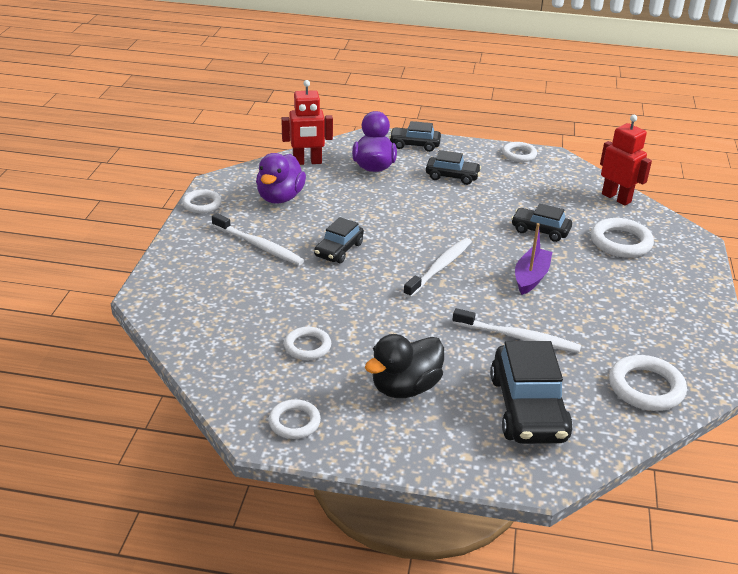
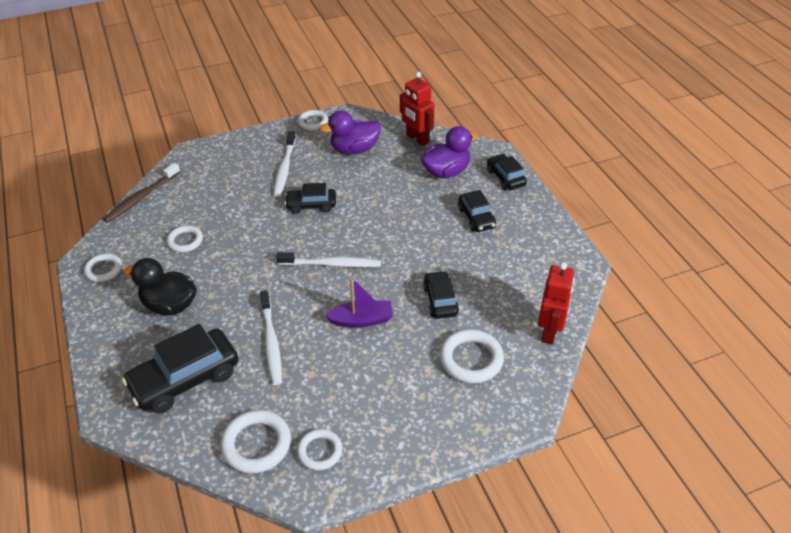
camera: 60 degrees right, 10 degrees up
white ring [502,142,537,162] -> white ring moved to [297,429,342,470]
none -> brown toothbrush [103,163,180,223]

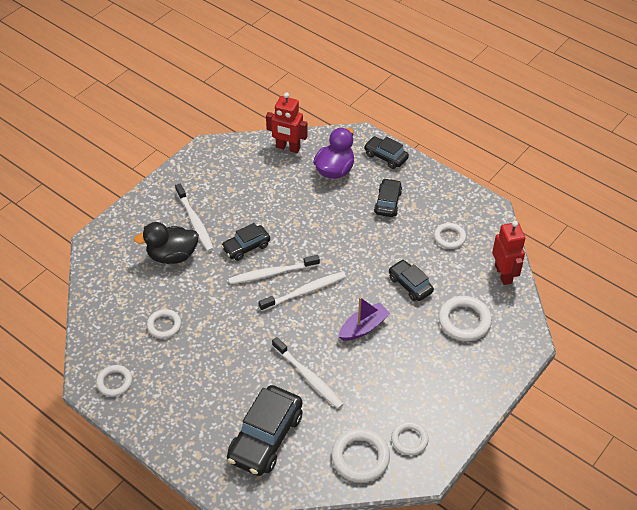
camera: 30 degrees left, 5 degrees up
brown toothbrush [103,163,180,223] -> none
black duck [124,258,197,316] -> black duck moved to [134,222,199,264]
white ring [298,110,328,130] -> white ring moved to [434,223,466,249]
purple duck [320,111,381,154] -> none
black car [458,190,496,232] -> black car turned 120 degrees counterclockwise [374,178,402,217]
none -> white toothbrush [228,255,320,284]

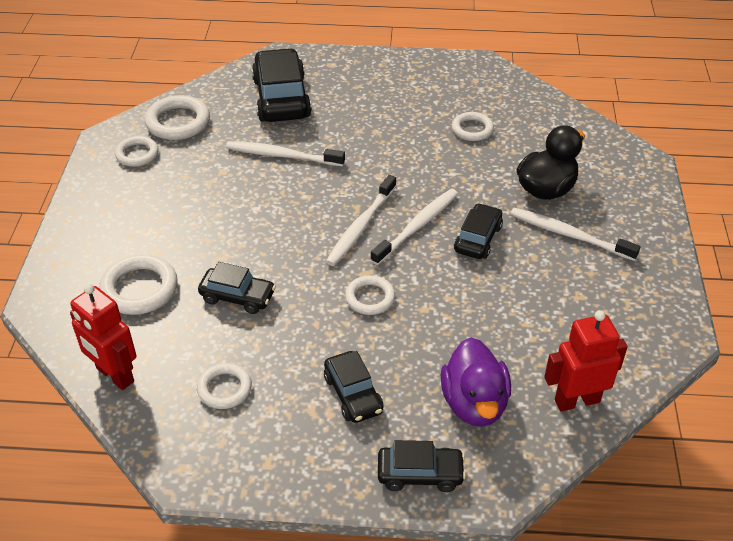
camera: 145 degrees right, 5 degrees down
white ring [96,365,132,397] -> white ring moved to [345,275,395,315]
purple boat [339,297,390,341] -> none

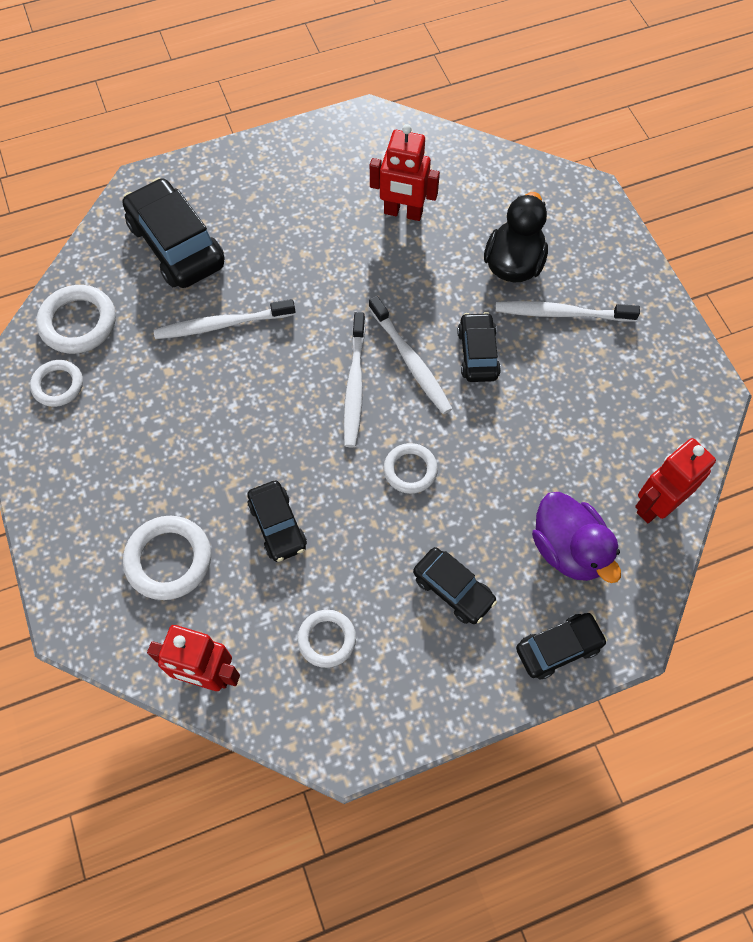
camera: 25 degrees left, 20 degrees up
black car [198,262,276,314] -> black car turned 75 degrees clockwise [247,480,307,562]
white toothbrush [370,189,458,265] -> white toothbrush turned 135 degrees clockwise [369,296,453,414]
white ring [452,112,494,141] -> red robot [370,124,440,221]

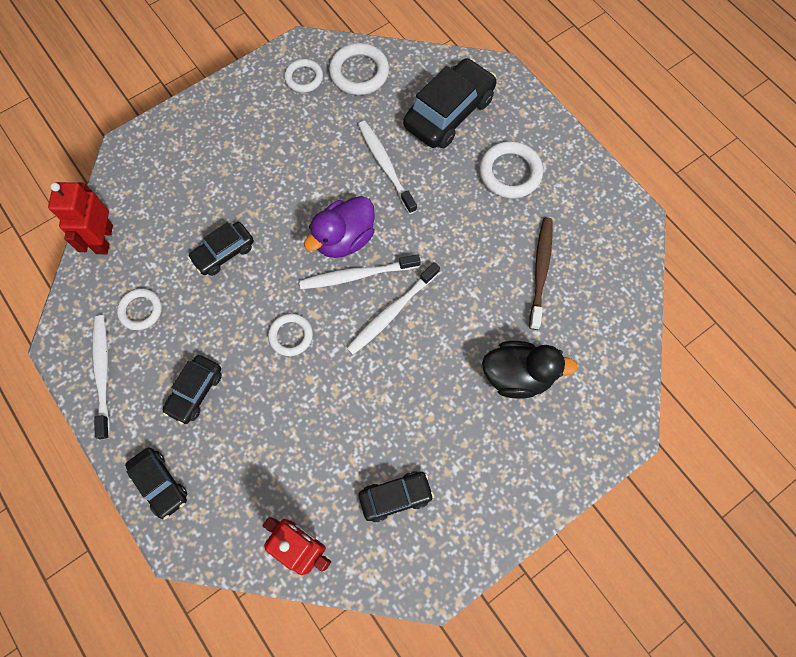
camera: 75 degrees right, 5 degrees up
white ring [123,516,211,600] -> white ring moved to [479,141,543,199]
red robot [370,124,440,221] -> brown toothbrush [529,217,553,330]
black car [457,312,501,382] -> black car moved to [359,471,434,522]
white toothbrush [495,301,640,322] -> white toothbrush moved to [92,315,110,440]
purple duck [532,492,621,583] -> purple duck moved to [304,196,375,258]

